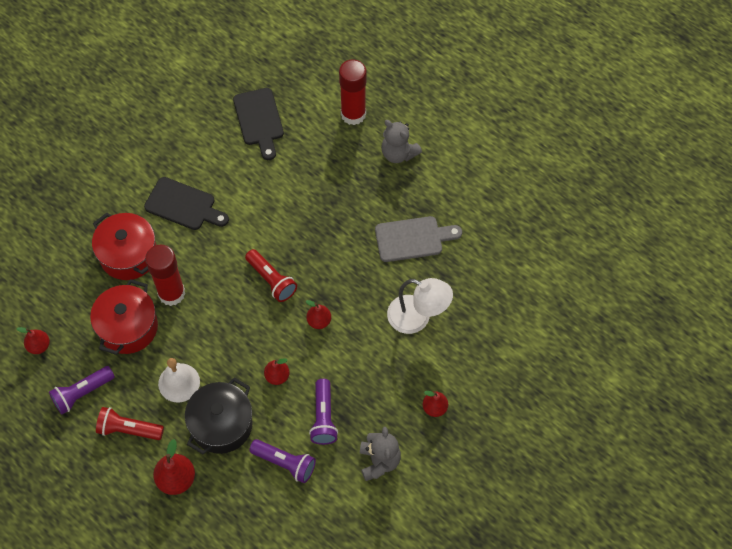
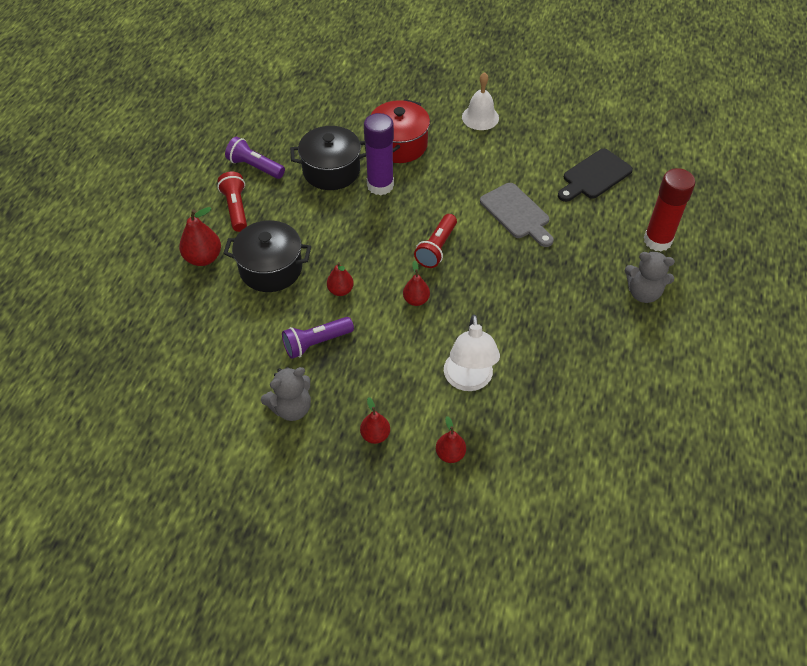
camera: 65 degrees right, 10 degrees down
red pear [17,327,50,354] -> red pear moved to [436,416,466,463]
red pot [90,279,158,355] -> black pot [290,126,366,190]
black cutting board [144,177,229,230] -> none
red glue stick [145,245,185,306] -> purple glue stick [364,113,394,195]
white bell [158,358,200,402] -> white bell moved to [462,72,499,130]
purple flashlight [249,439,316,483] -> none
grey cutting board [375,216,462,262] -> grey cutting board moved to [480,183,554,247]
grey teddy bear [381,120,422,163] -> grey teddy bear turned 90 degrees counterclockwise [625,251,675,303]

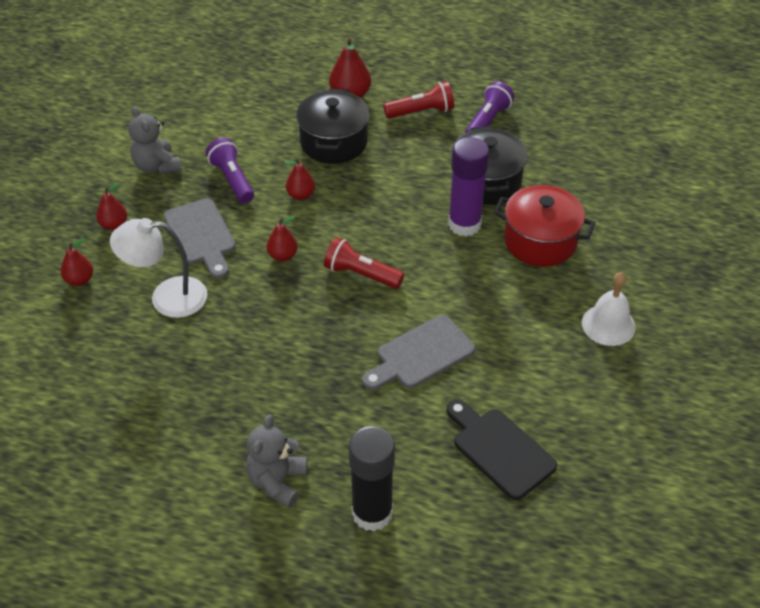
camera: 90 degrees right, 5 degrees down
red glue stick [644,168,695,252] -> black glue stick [349,426,395,531]
none -> grey cutting board [164,198,236,279]

